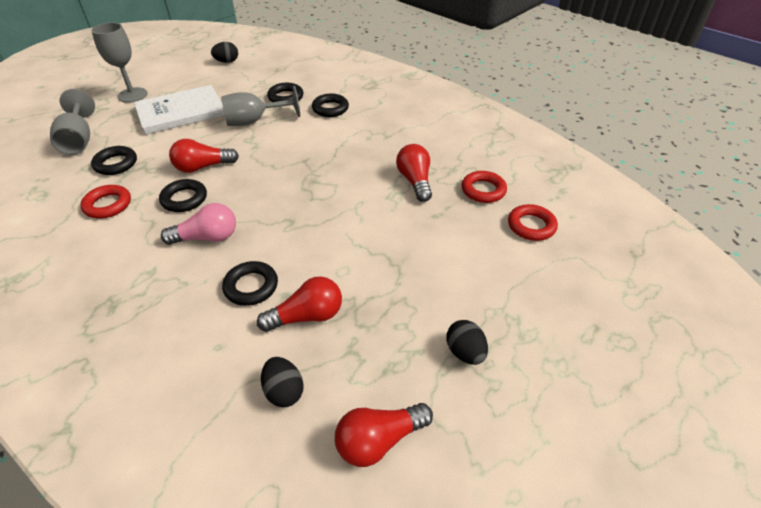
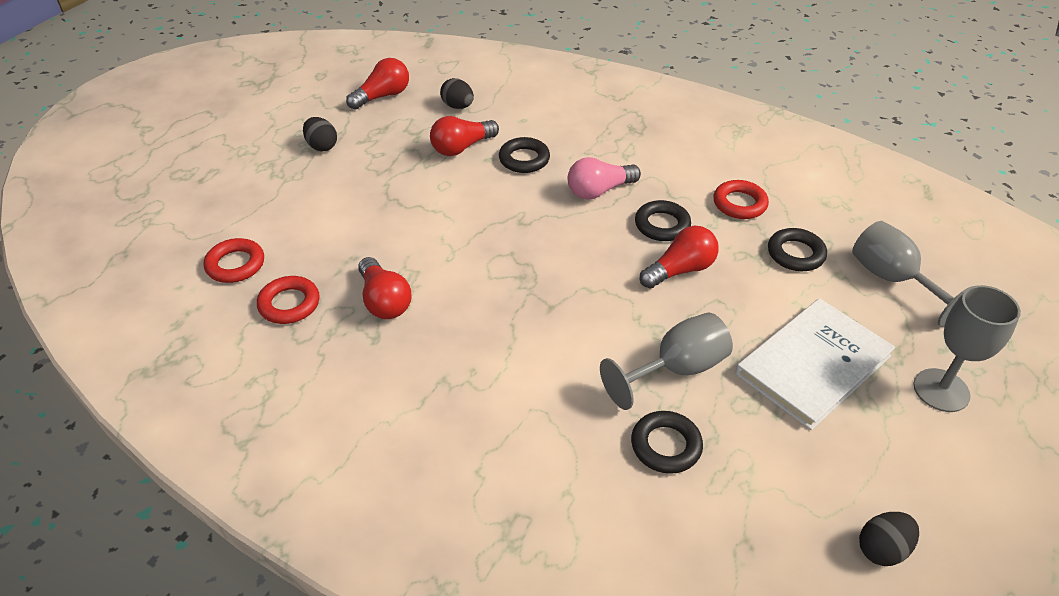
camera: 165 degrees right, 0 degrees up
black ring [312,94,349,117] -> none

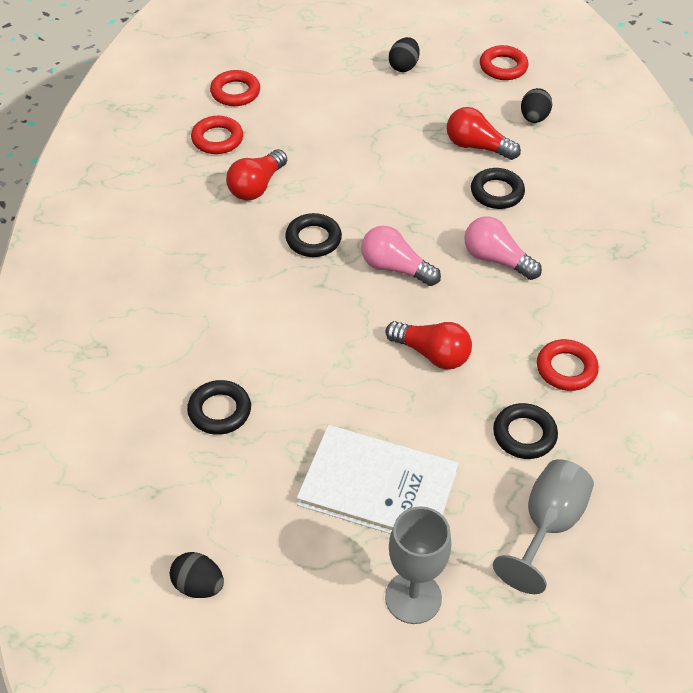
camera: 60 degrees right, 5 degrees up
red light bulb [346,58,409,109] -> red ring [480,45,529,80]
grey goblet [600,312,733,410] -> none
black ring [635,200,691,241] -> black ring moved to [285,213,342,257]
none -> pink light bulb [361,226,441,286]

